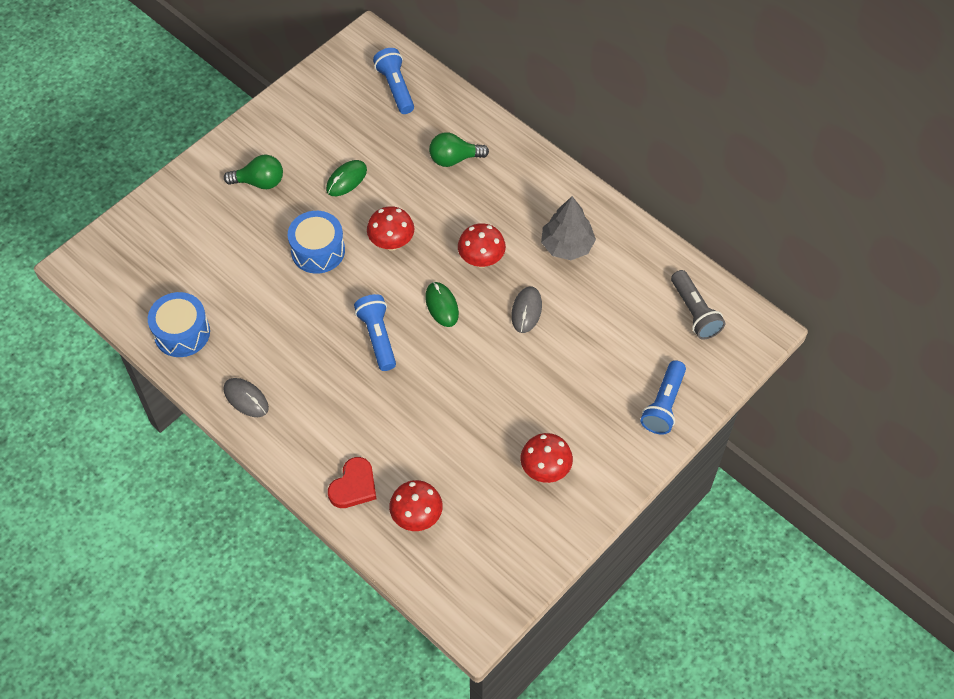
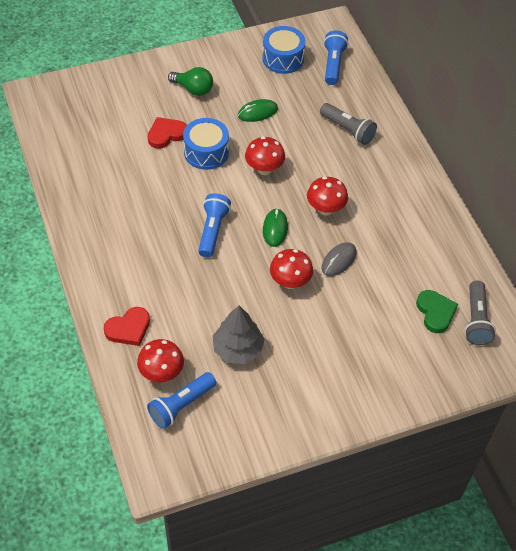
camera: 25 degrees right, 5 degrees down
blue drum [148,292,210,357] -> blue drum moved to [262,26,306,74]
grey mouse [224,378,269,417] -> none
green light bulb [429,132,489,167] -> grey flashlight [320,103,377,145]
red mushroom [521,433,573,483] -> red mushroom moved to [270,249,313,289]
grey tree [541,196,596,260] -> grey tree moved to [212,306,265,364]
blue flashlight [640,360,686,434] -> blue flashlight moved to [147,372,216,429]
none -> red heart [148,117,187,149]
none -> green heart [416,290,458,333]

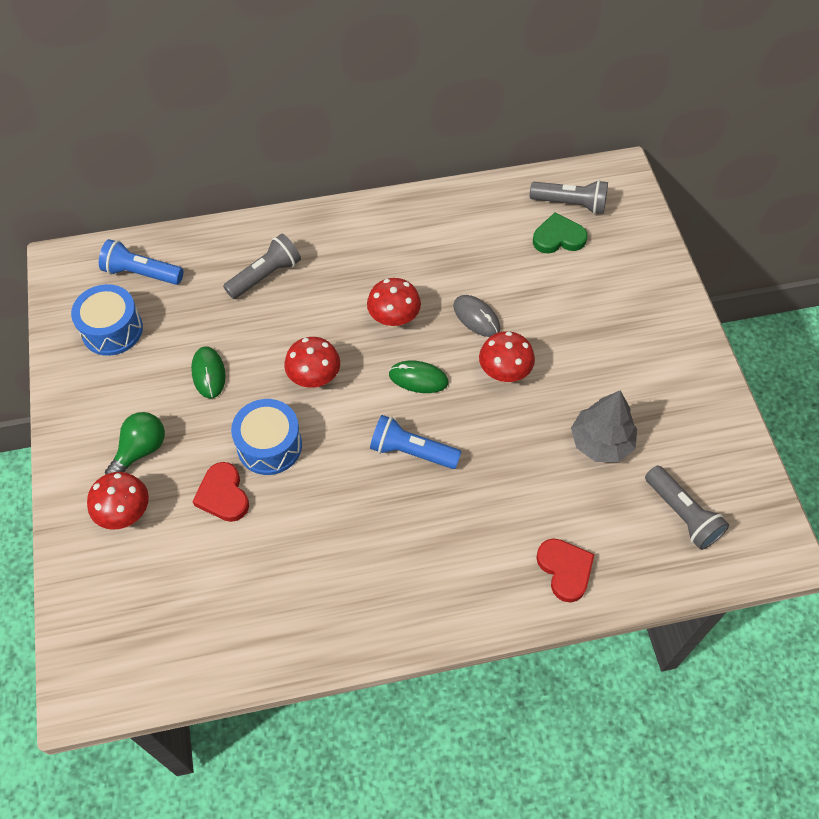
camera: 80 degrees left, 5 degrees up
red mushroom [137,339,184,382] -> red mushroom moved to [87,472,149,530]
blue flashlight [147,372,216,429] -> grey flashlight [645,465,729,550]

